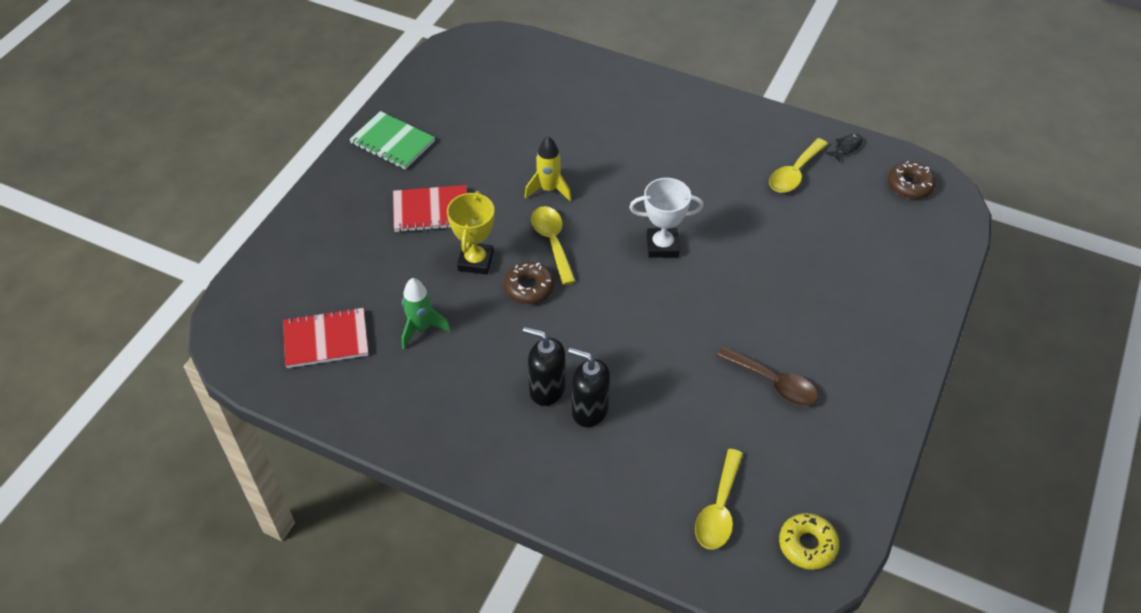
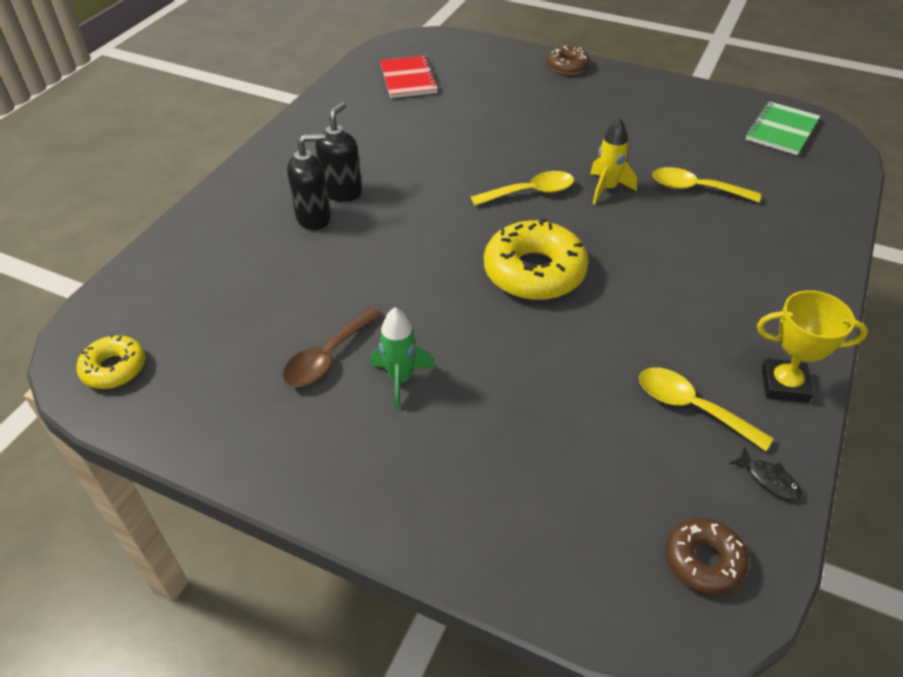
camera: 90 degrees right, 5 degrees down
green notebook [349,111,435,170] -> green notebook moved to [746,101,820,155]
red notebook [393,185,467,233] -> none
green rocket [402,278,451,349] -> green rocket moved to [370,307,435,410]
yellow trophy [447,191,495,275] -> yellow trophy moved to [757,290,868,403]
brown donut [504,262,554,304] -> brown donut moved to [547,46,590,75]
black soap dispenser [568,348,610,427] -> black soap dispenser turned 45 degrees clockwise [287,134,331,230]
white trophy [629,178,704,258] -> yellow donut [484,218,589,300]
yellow spoon [695,449,743,550] -> yellow spoon moved to [652,167,761,203]

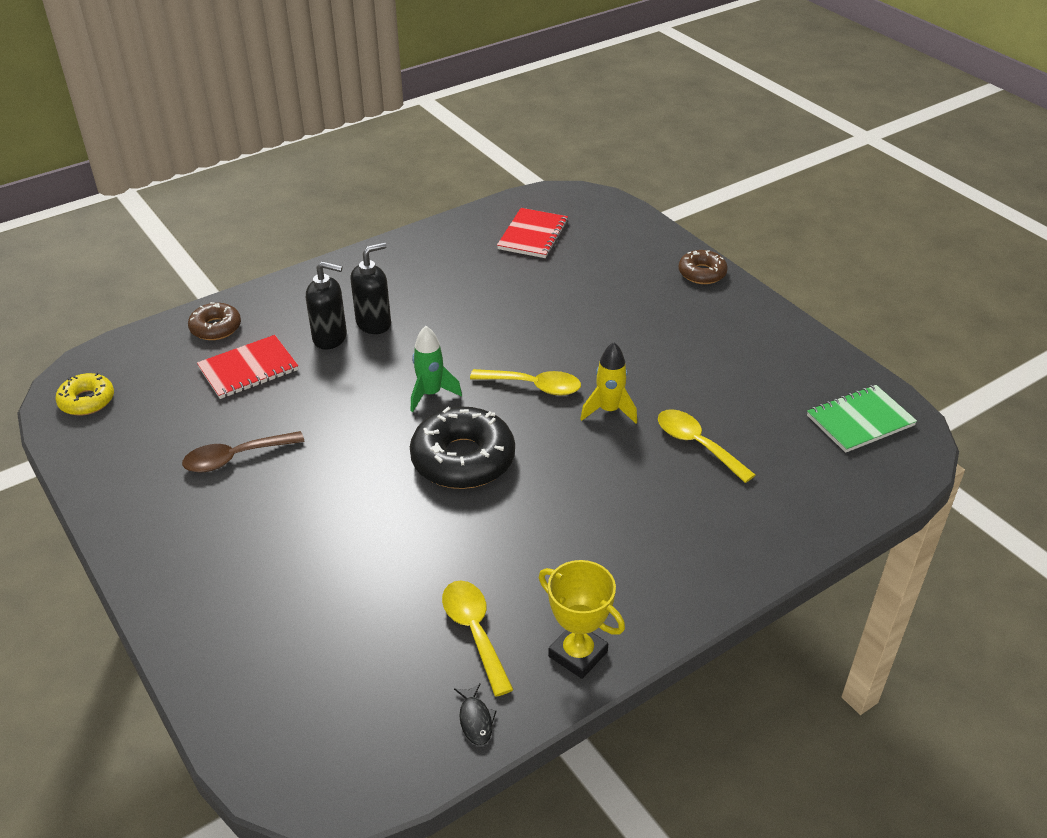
camera: 30 degrees right, 5 degrees down
green rocket [370,307,435,410] -> green rocket moved to [411,326,462,412]
yellow donut [484,218,589,300] -> black donut [410,407,515,489]
brown donut [666,518,749,595] -> brown donut moved to [188,302,241,340]
none -> red notebook [197,335,298,399]

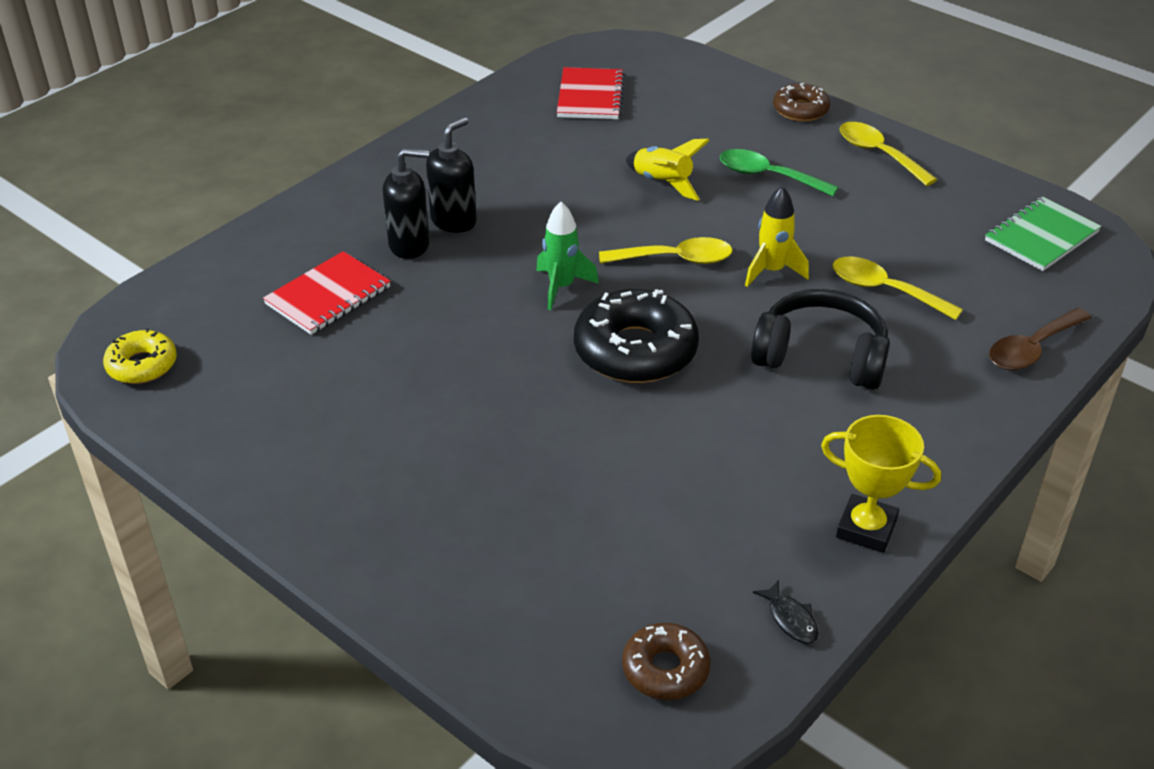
camera: 15 degrees left, 0 degrees up
brown spoon [182,431,305,473] -> brown spoon moved to [989,308,1092,370]
brown donut [188,302,241,340] -> brown donut moved to [622,623,711,700]
yellow spoon [442,581,514,697] -> yellow spoon moved to [840,122,938,186]
none -> yellow rocket [626,139,710,201]
none -> green spoon [720,149,838,197]
none -> black headphones [751,289,890,390]

